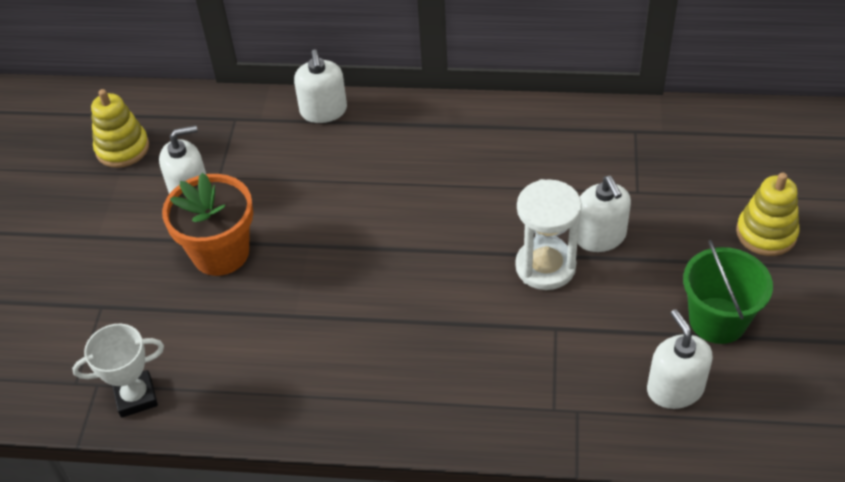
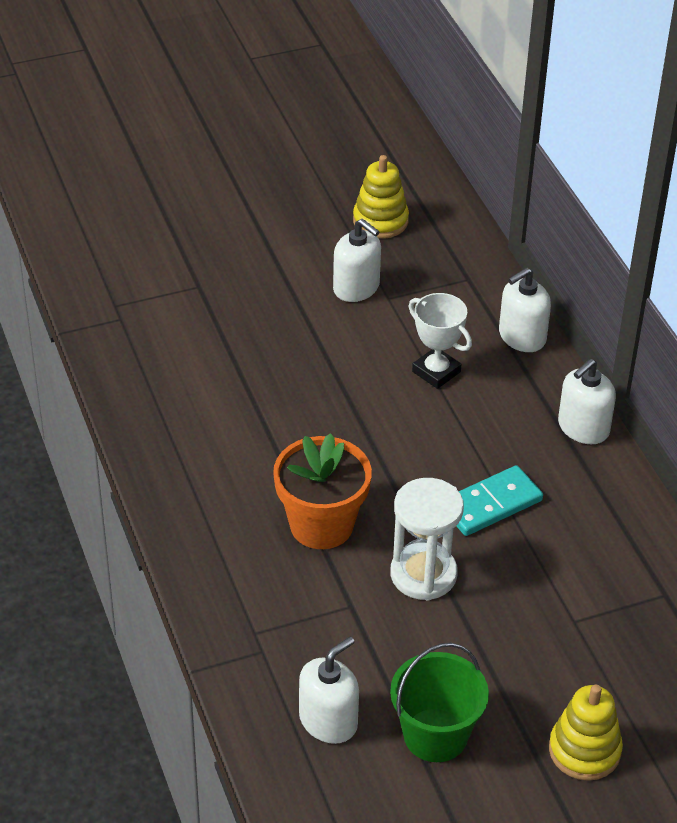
camera: 60 degrees right, 5 degrees down
white trophy [72,324,164,418] -> white trophy moved to [408,293,472,389]
orange flower pot [162,173,253,276] -> orange flower pot moved to [273,433,372,549]
white soap dispenser [577,176,631,252] -> white soap dispenser moved to [558,359,616,444]
none -> turquoise domino [456,465,543,536]

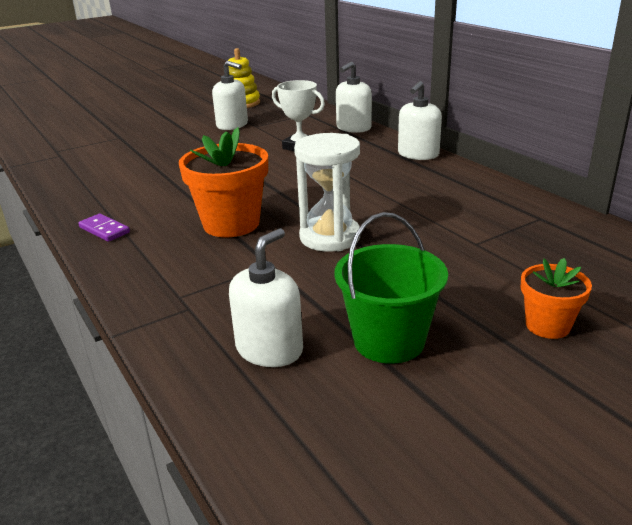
camera: 10 degrees left, 15 degrees down
turquoise domino [456,465,543,536] -> none
yellow stacking toy [549,685,623,781] -> orange flower pot [521,258,592,339]
none -> purple domino [78,214,130,242]

